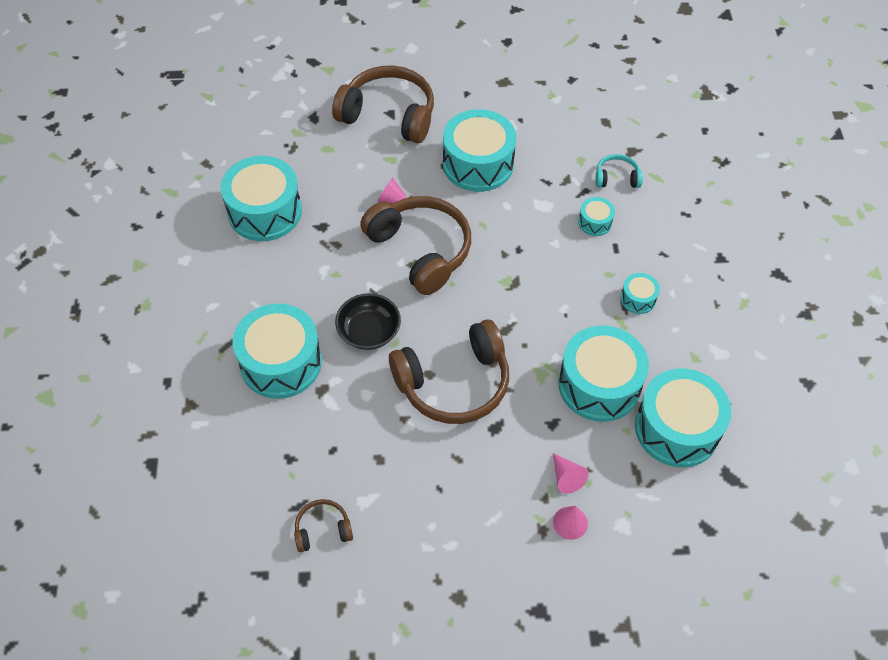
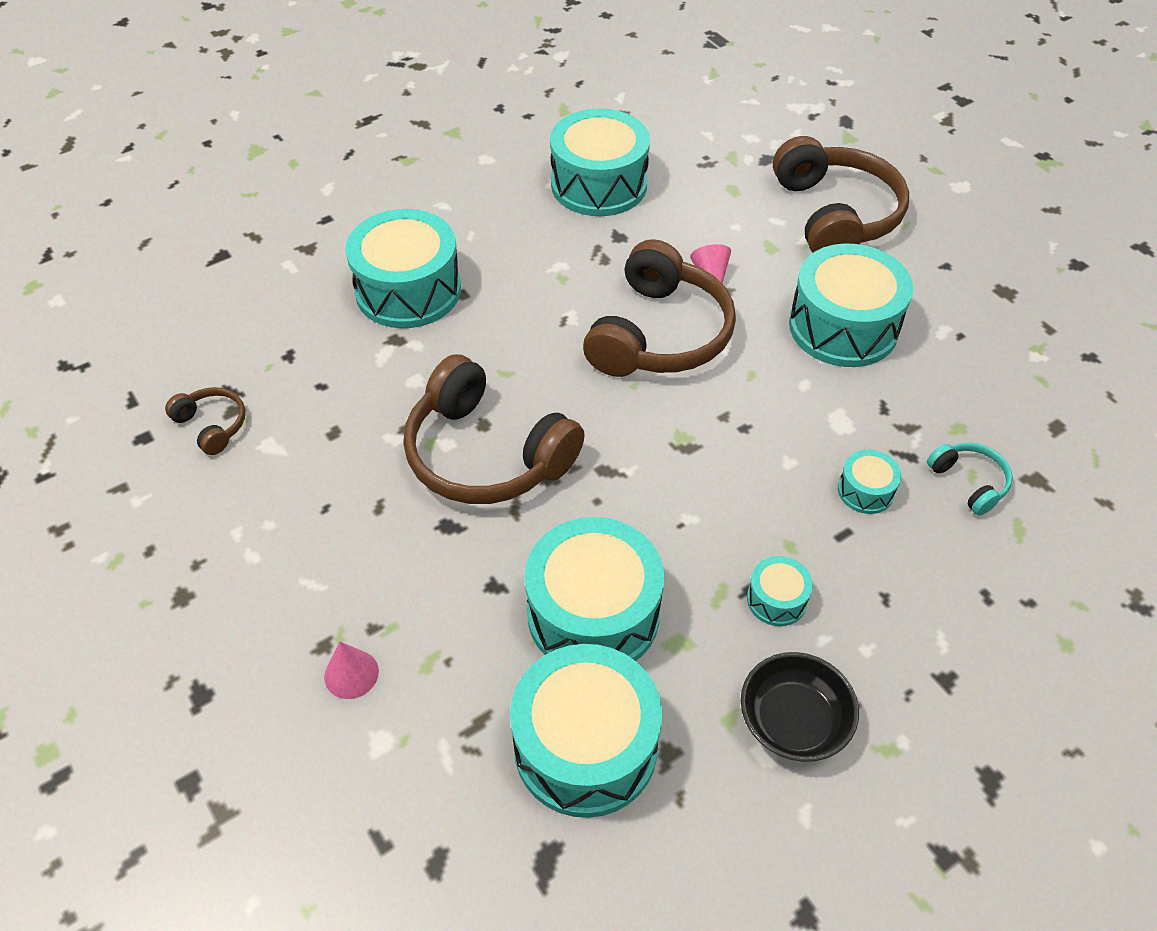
camera: 60 degrees right, 5 degrees down
black bowl [335,293,401,350] -> black bowl moved to [741,652,859,762]
pink cone [553,453,589,494] -> none

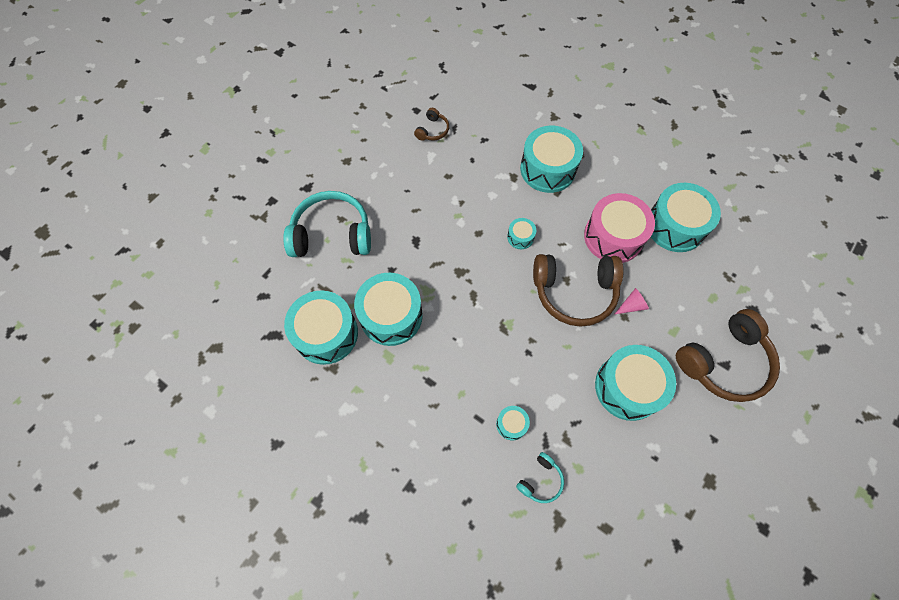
camera: 70 degrees right, 15 degrees up
pink cone [324,642,379,699] -> turquoise headphones [283,191,371,257]
brown headphones [403,354,585,504] -> none
black bowl [741,652,859,762] -> none
turquoise drum [747,556,813,626] -> turquoise drum moved to [507,218,536,249]
none -> pink drum [584,193,655,263]

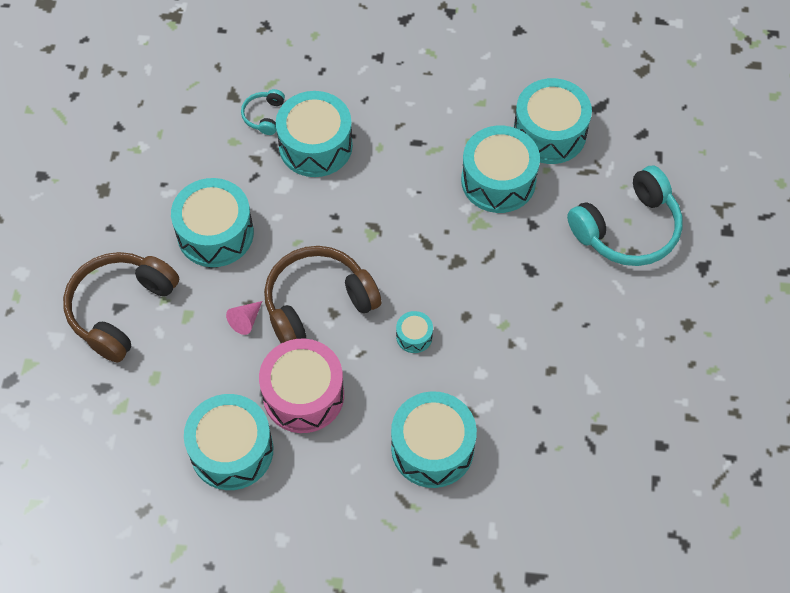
camera: 150 degrees right, 5 degrees down
brown headphones [414,108,449,141] -> none
turquoise drum [496,406,530,440] -> turquoise drum [276,91,353,177], size x2.19

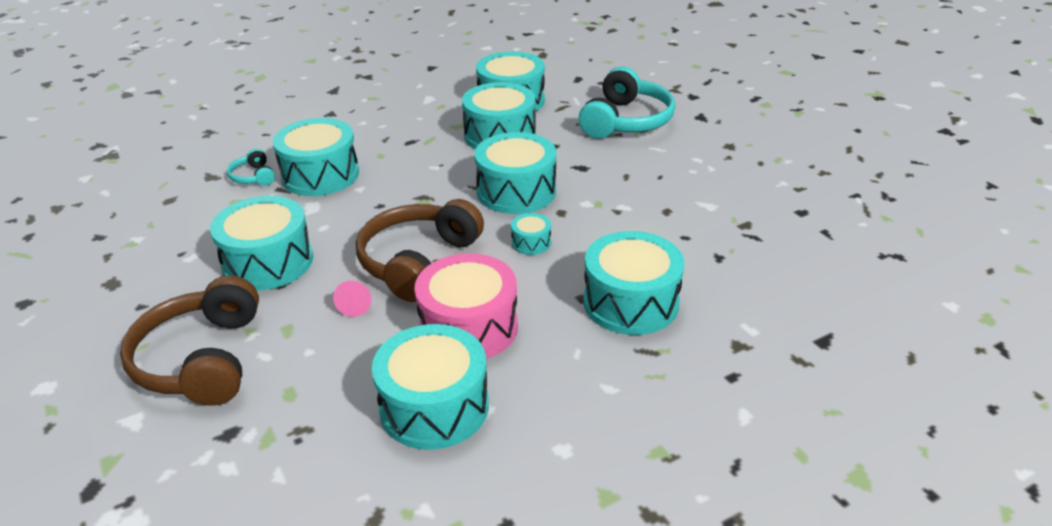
camera: 35 degrees left, 25 degrees down
none -> turquoise drum [474,132,556,214]

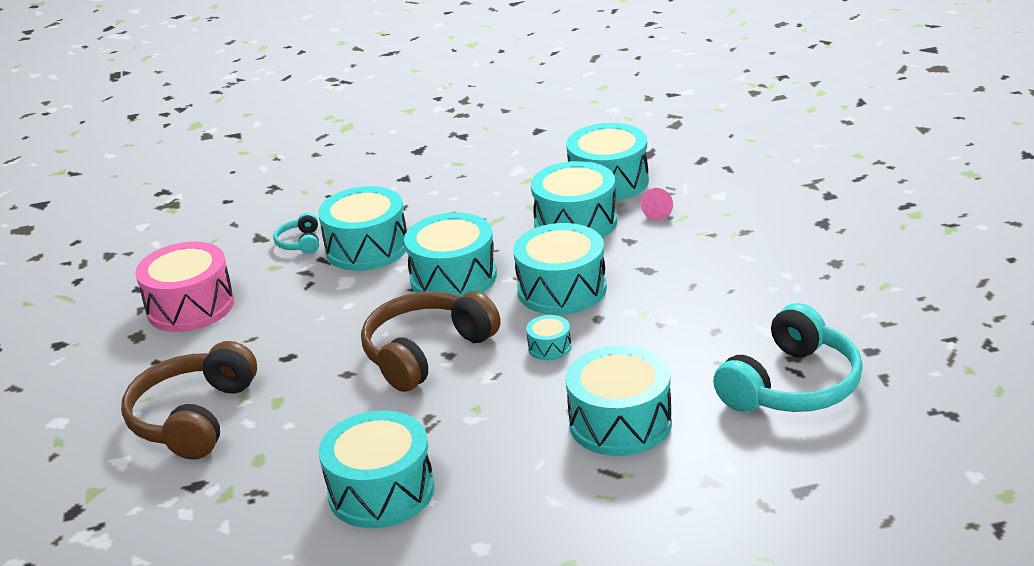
camera: 20 degrees right, 5 degrees down
turquoise drum [210,196,313,290] -> turquoise drum moved to [404,212,497,297]
pink cone [333,281,371,317] -> pink cone moved to [641,188,673,220]
pink drum [414,253,518,359] -> pink drum moved to [135,242,234,332]
turquoise headphones [579,67,675,139] -> turquoise headphones moved to [713,303,863,412]

